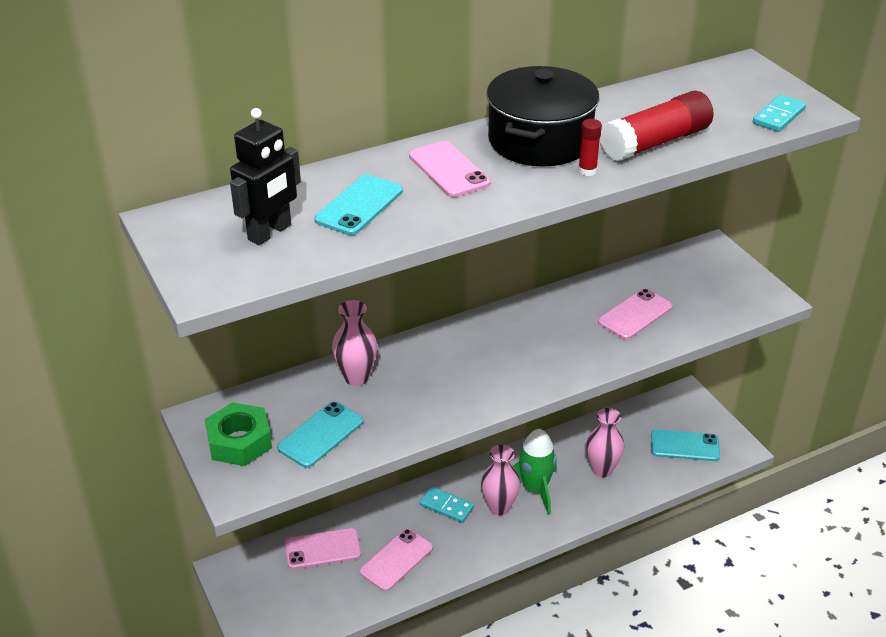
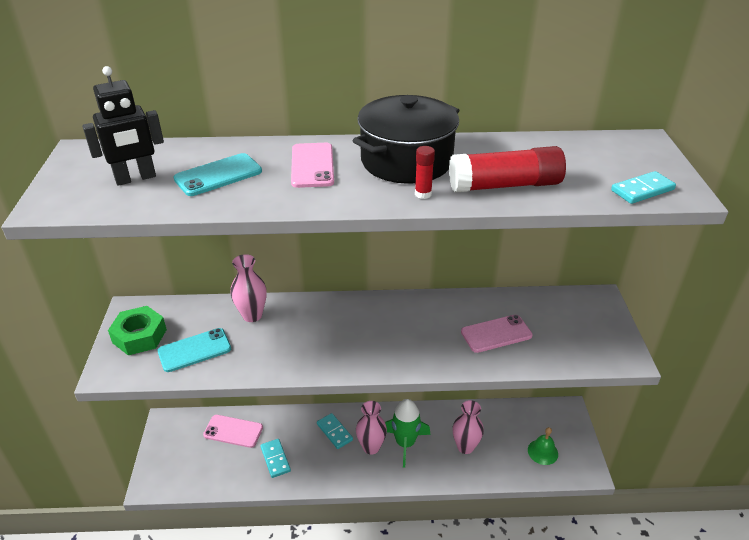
camera: 25 degrees right, 0 degrees up
pink phone [360,528,433,591] -> turquoise domino [260,439,291,478]
turquoise phone [651,429,720,461] -> green bell [528,427,558,465]

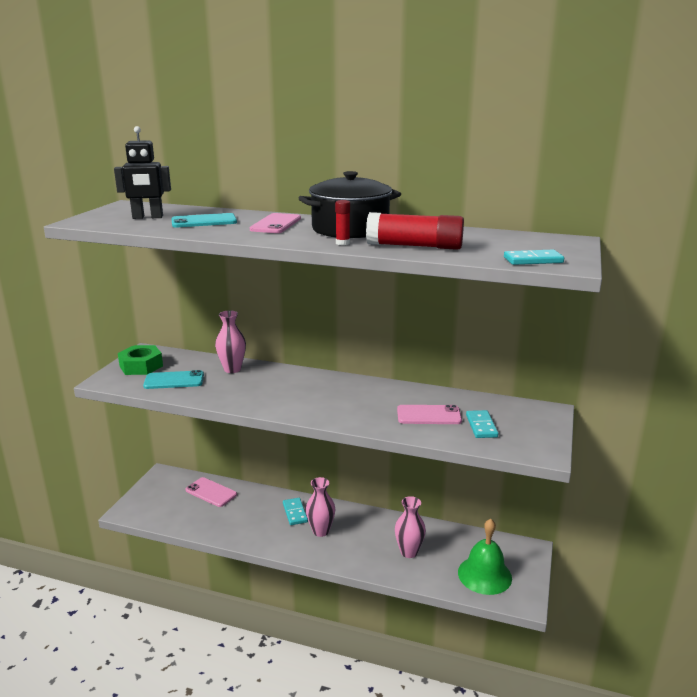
camera: 20 degrees right, 15 degrees down
turquoise domino [260,439,291,478] -> turquoise domino moved to [466,410,498,438]
green rocket [385,399,430,468] -> none
green bell [528,427,558,465] -> green bell [458,519,512,595], size x1.70

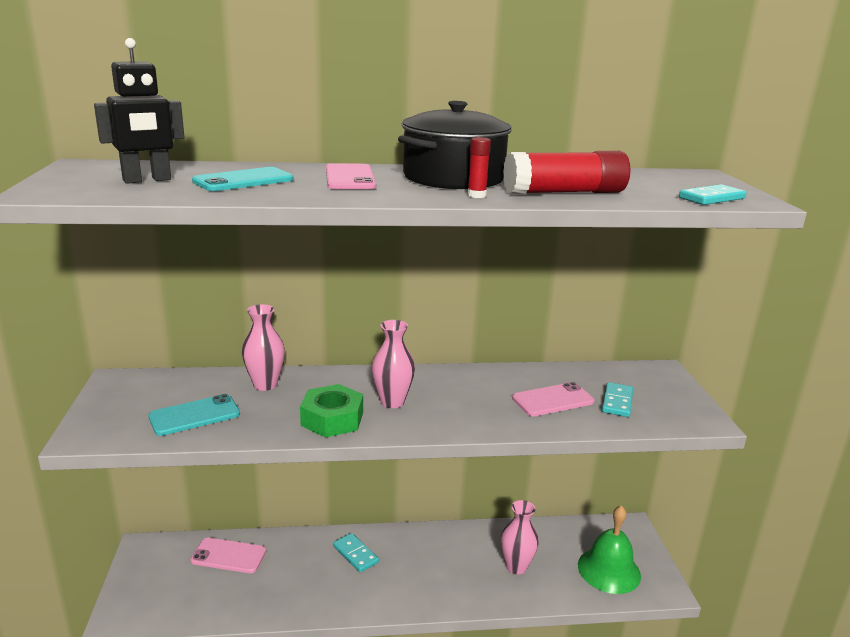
camera: 25 degrees left, 0 degrees up
green nut [118,345,163,375] -> green nut moved to [300,384,363,438]
pink vase [306,477,335,537] -> pink vase moved to [372,320,415,408]
turquoise domino [466,410,498,438] -> turquoise domino turned 45 degrees clockwise [602,382,633,417]

